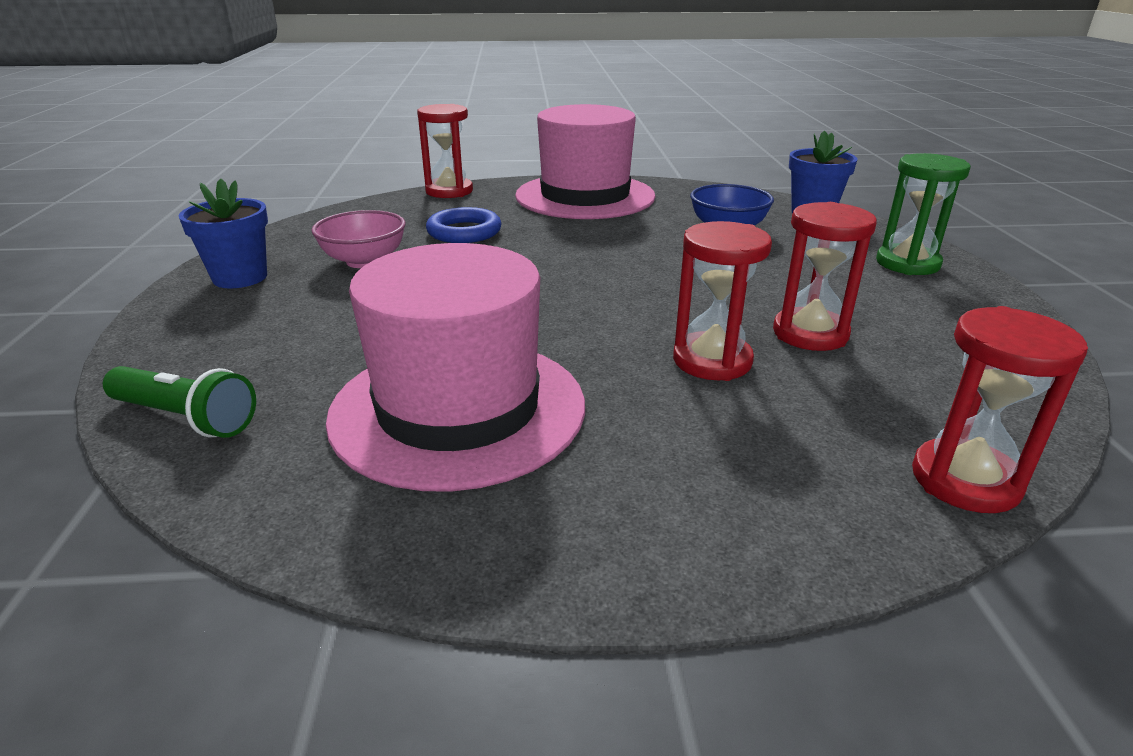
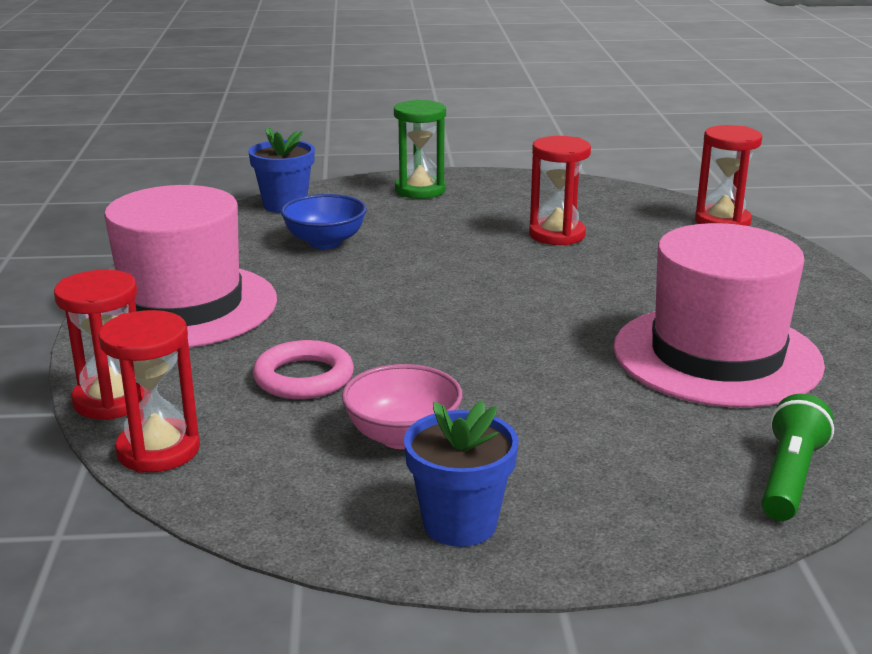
camera: 90 degrees left, 5 degrees down
blue ring [426,207,502,243] -> pink ring [253,340,354,399]
red hourglass [673,221,772,381] -> red hourglass moved to [98,310,200,473]

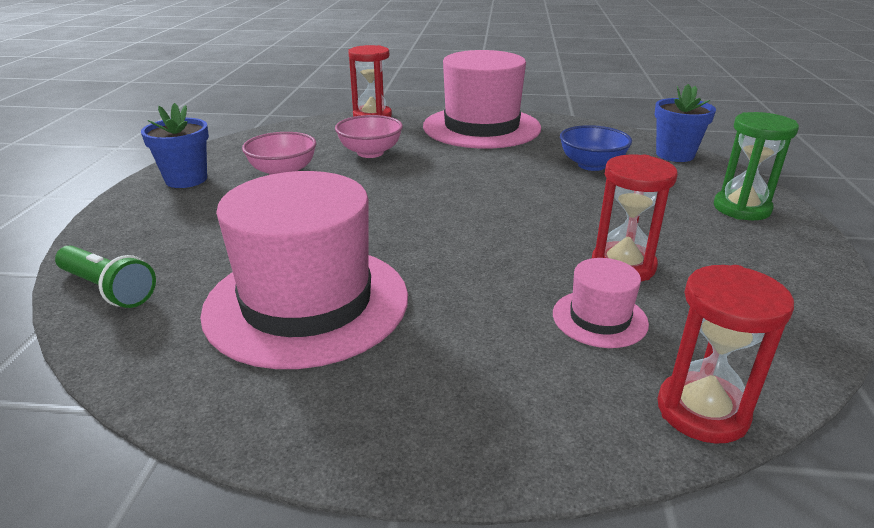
camera: 100 degrees right, 5 degrees up
red hourglass [98,310,200,473] -> none
pink ring [253,340,354,399] -> pink bowl [335,115,403,158]
none -> pink hat [553,258,649,348]

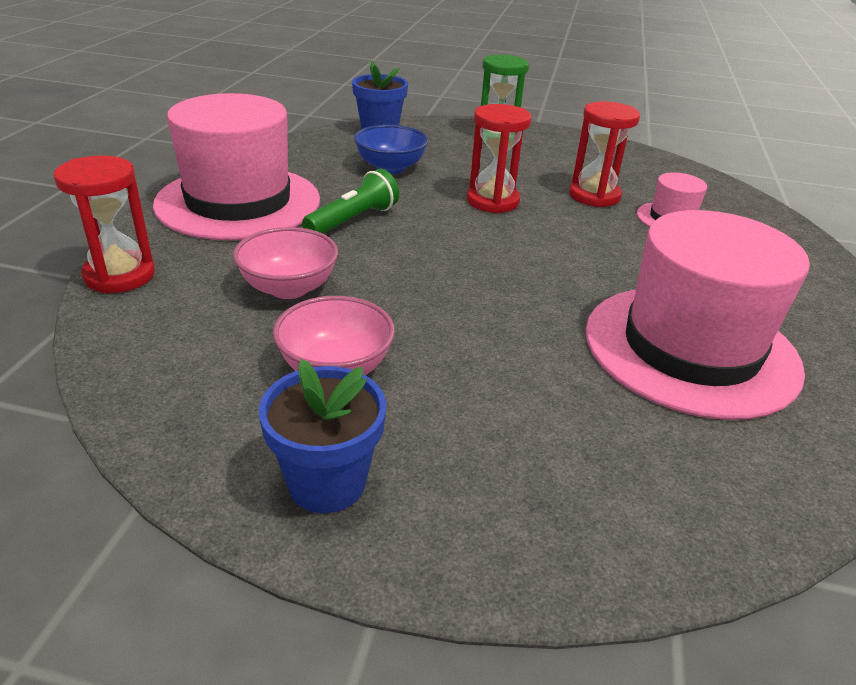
camera: 85 degrees left, 5 degrees up
green flashlight [55,246,156,308] -> green flashlight moved to [302,169,399,234]
red hourglass [657,265,794,444] -> red hourglass moved to [467,104,531,213]

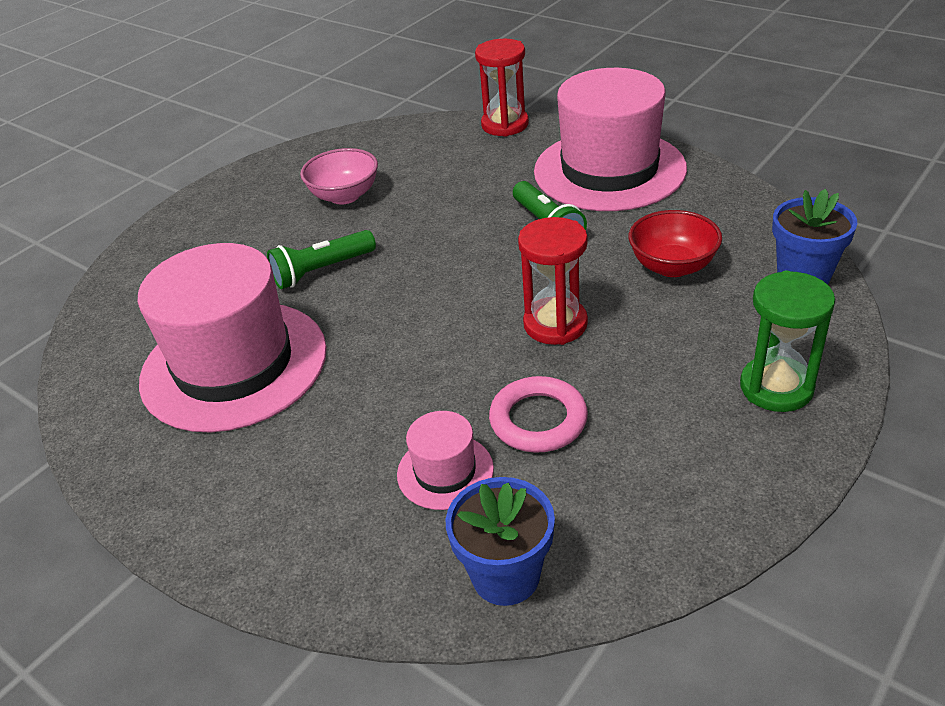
camera: 120 degrees right, 5 degrees up
pink bowl [233,227,338,299] -> none
blue flower pot [259,359,386,513] -> blue flower pot moved to [446,477,555,606]
blue bowl [354,125,429,174] -> red bowl [629,210,722,277]
red hourglass [569,101,640,207] -> pink ring [489,376,588,453]
none -> green flashlight [267,230,376,289]

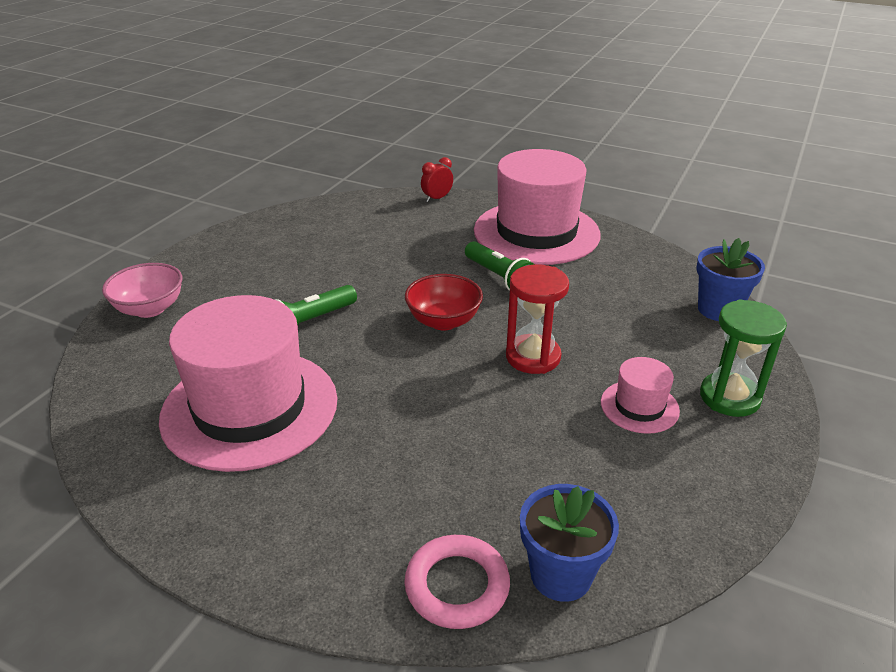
camera: 15 degrees left, 5 degrees down
pink bowl [300,148,378,204] -> pink bowl moved to [102,263,183,318]
pink hat [397,411,494,510] -> pink hat moved to [601,357,680,434]
red hourglass [475,39,529,137] -> red clock [421,157,453,202]
pink ring [489,376,588,453] -> pink ring moved to [404,535,510,629]
red bowl [629,210,722,277] -> red bowl moved to [405,274,483,330]

